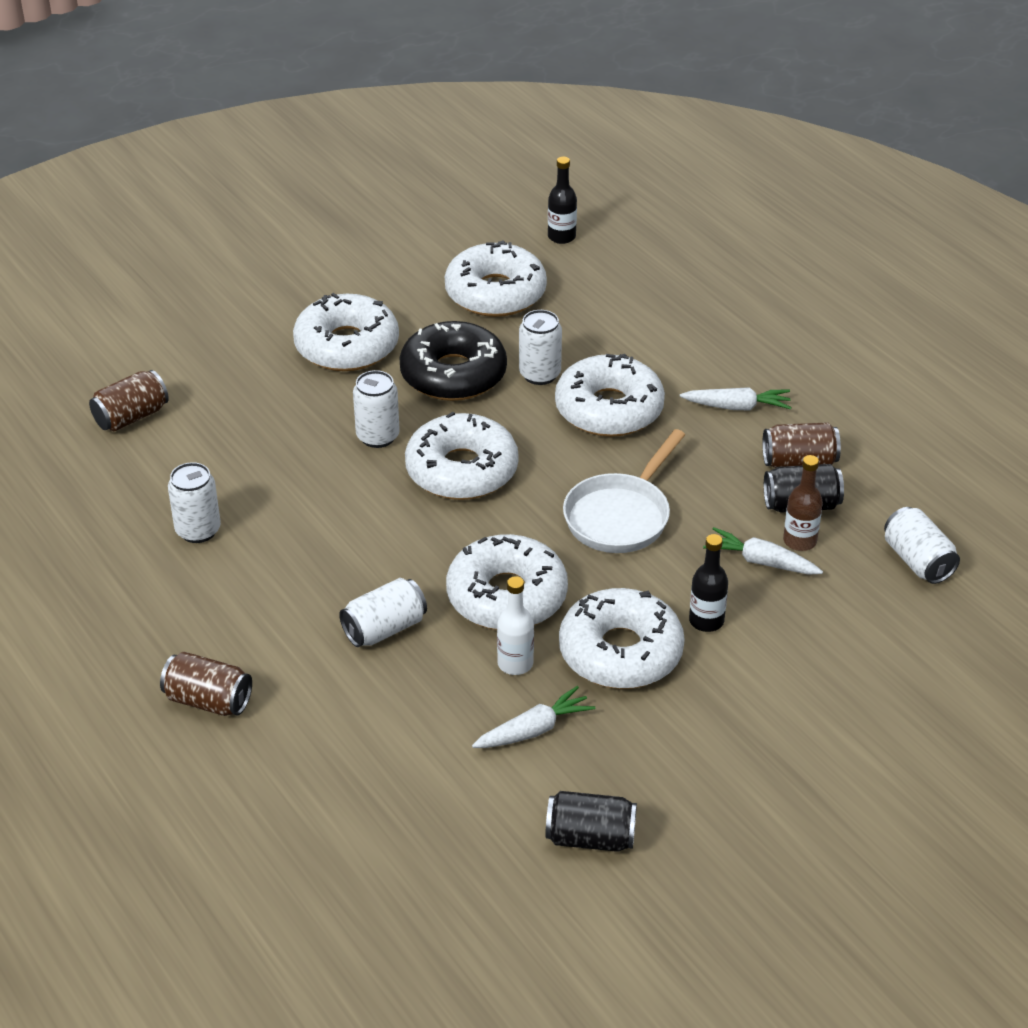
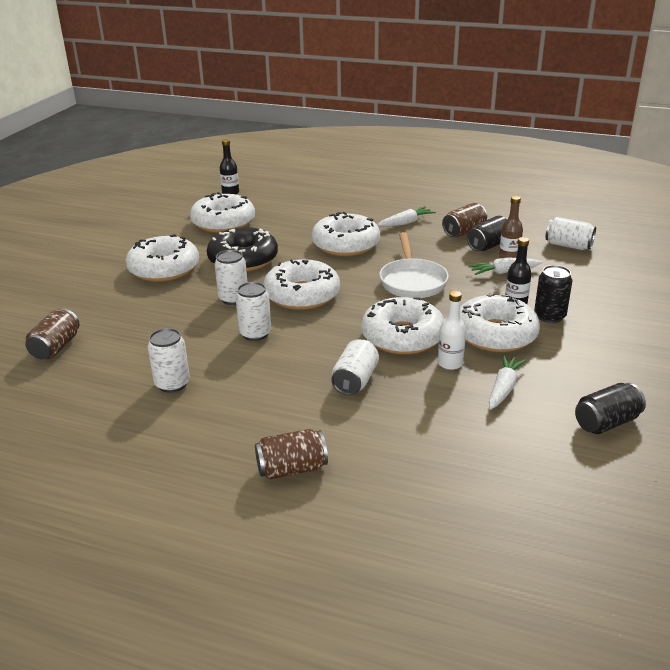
camera: 35 degrees left, 10 degrees down
white can [519,310,562,385] -> white can moved to [235,282,271,341]
none -> black can [534,265,572,323]

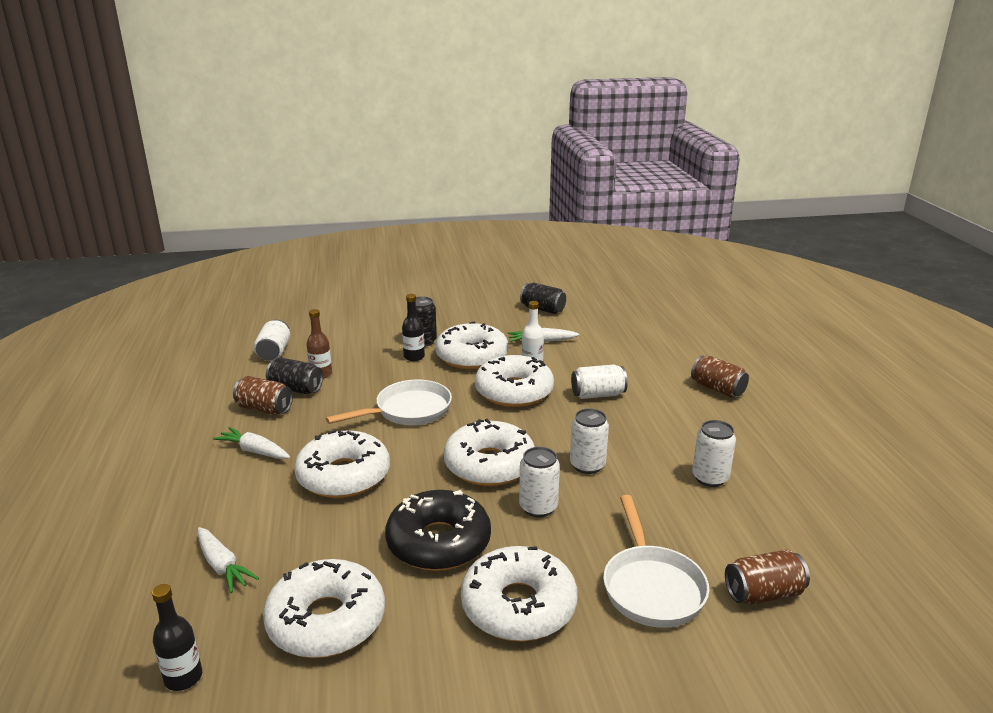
camera: 120 degrees left, 5 degrees down
white carrot [469,258,543,275] -> white carrot moved to [198,527,259,593]
none -> white pan [603,495,710,628]

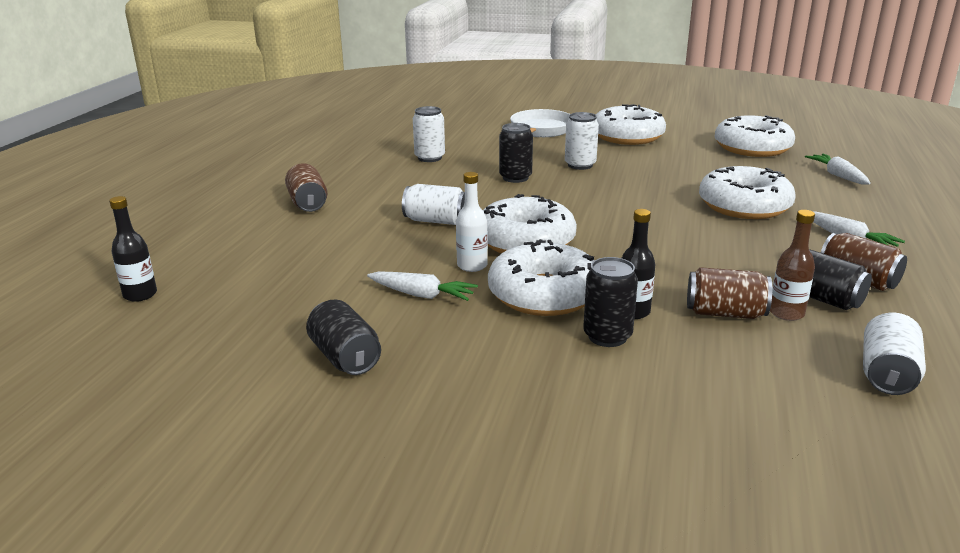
camera: 155 degrees left, 0 degrees up
black bottle [152,584,202,691] -> black bottle moved to [109,196,157,302]
white pan [326,380,452,425] -> none
black donut [385,490,491,571] -> none
white donut [444,419,535,486] -> none
white can [570,408,609,474] -> black can [499,123,533,183]
brown can [725,550,810,605] -> brown can moved to [687,267,772,319]

